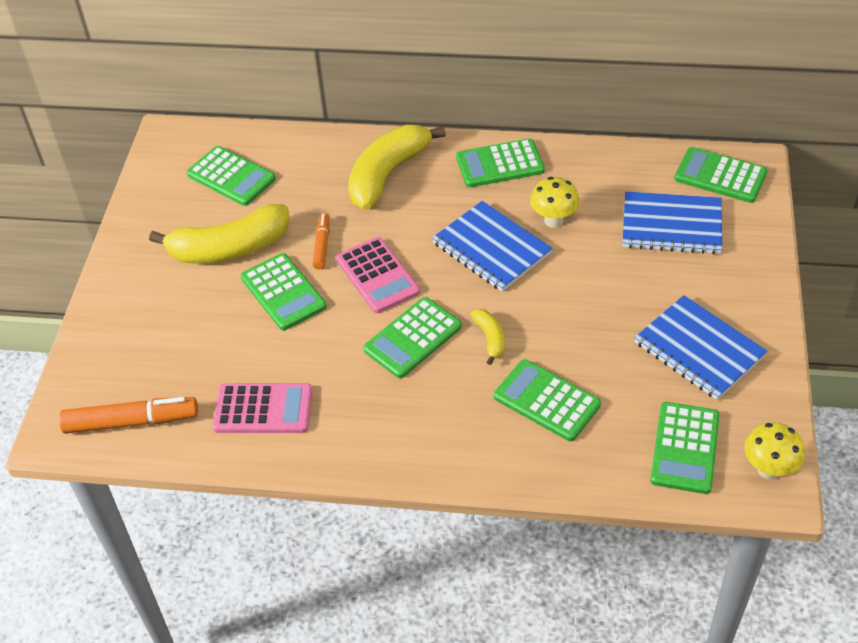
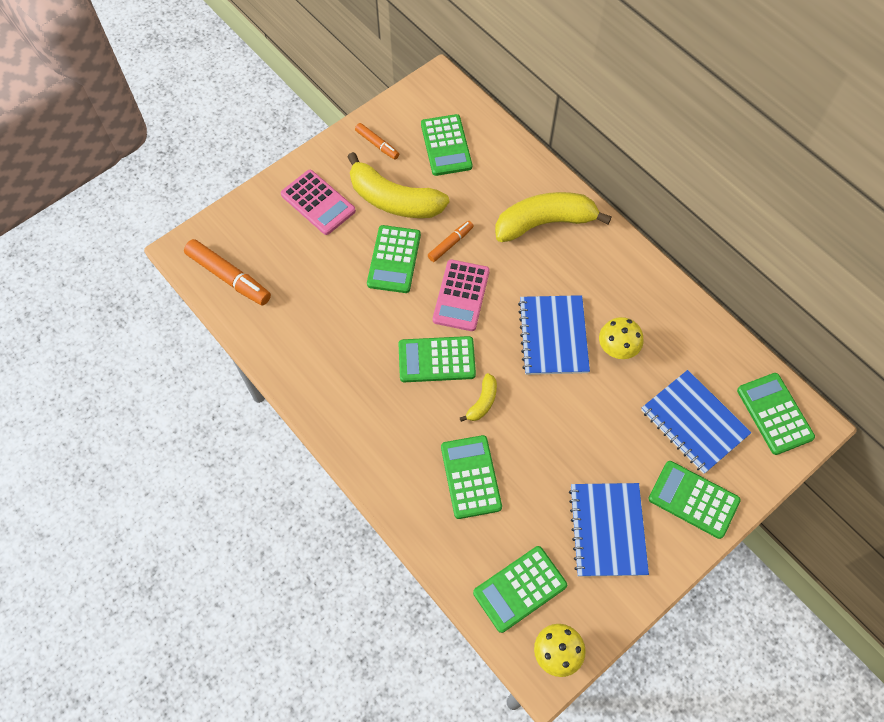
camera: 40 degrees right, 15 degrees up
pink calculator [213,383,312,433] -> pink calculator moved to [281,170,356,235]
green calculator [456,138,545,187] -> green calculator moved to [648,461,741,539]
none -> orange marker [355,123,399,160]

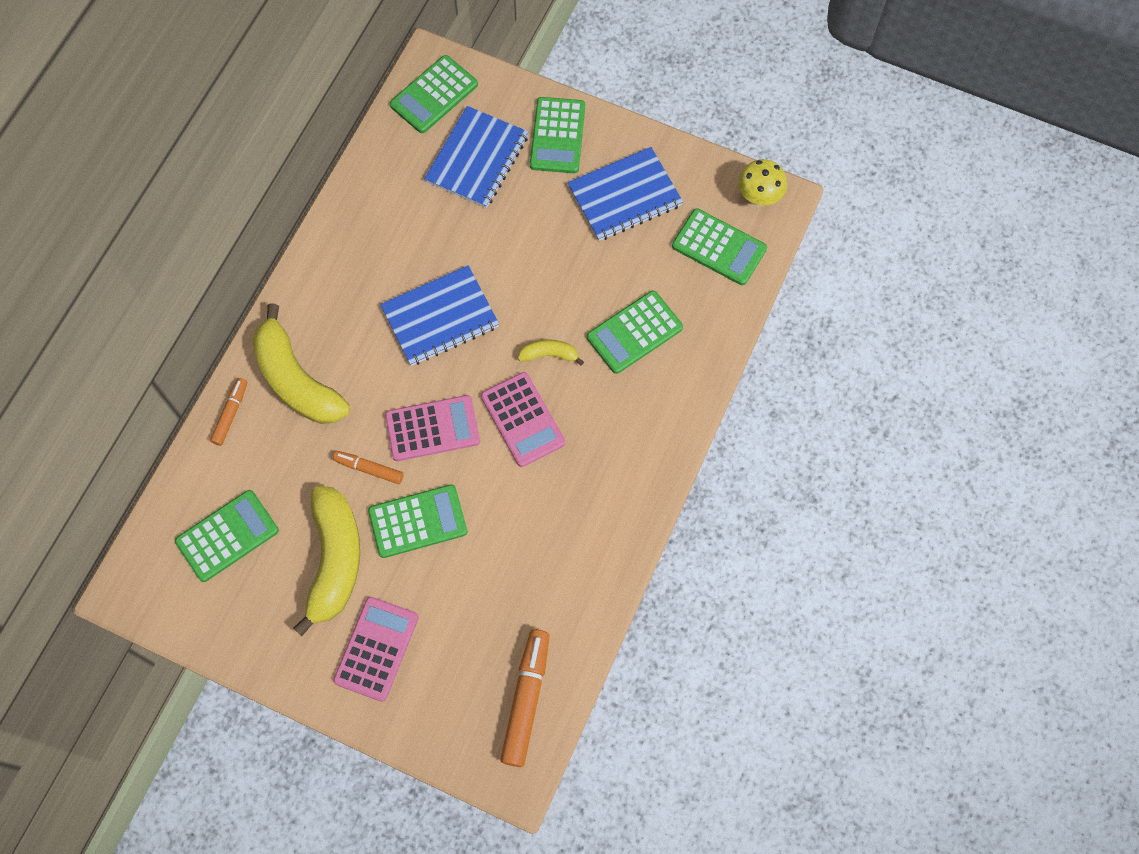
camera: 115 degrees left, 5 degrees up
orange marker [355,123,399,160] -> orange marker moved to [210,378,248,446]
green calculator [398,336,476,382] -> pink calculator [481,372,565,467]
yellow mushroom [599,317,644,359] -> none

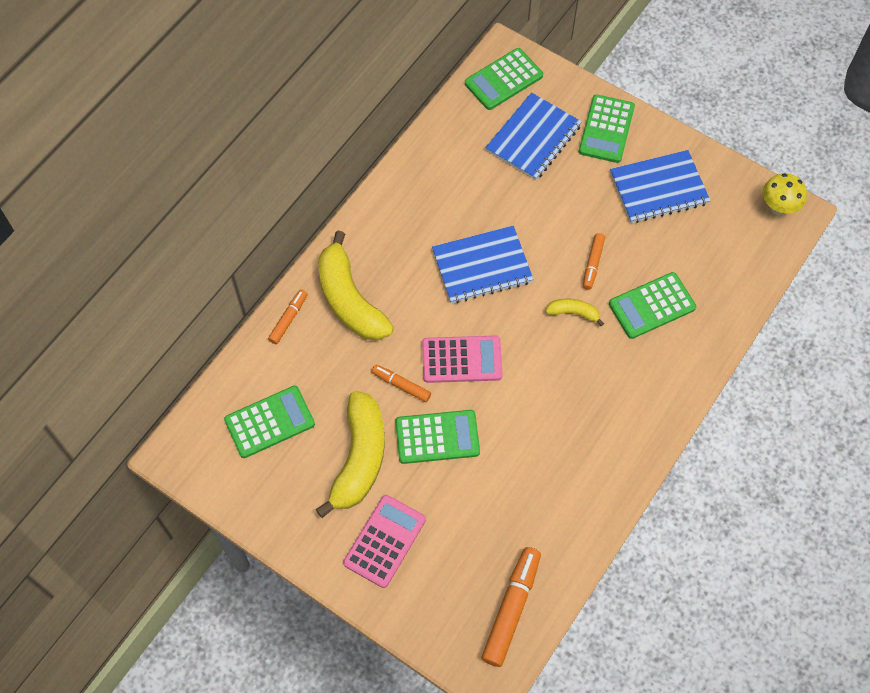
camera: 10 degrees right, 5 degrees down
pink calculator [481,372,565,467] -> none
green calculator [672,208,767,285] -> none
none -> orange marker [583,233,605,290]

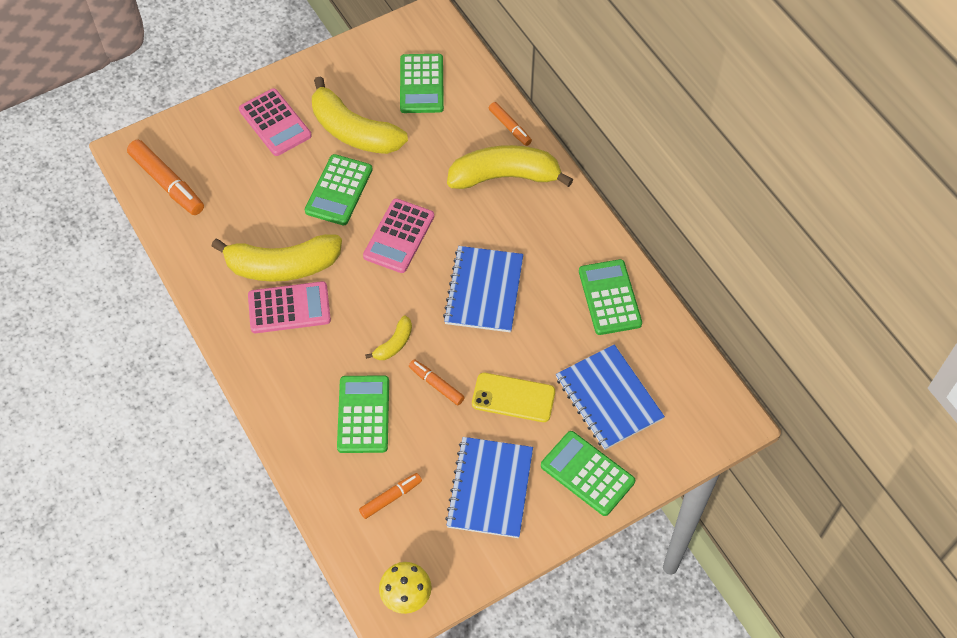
camera: 115 degrees right, 5 degrees down
orange marker [372,365,431,402] -> orange marker moved to [359,473,422,519]
green calculator [465,48,543,110] -> green calculator moved to [579,259,642,335]
none -> yellow banana [211,234,342,282]
none -> pink calculator [248,281,331,333]
none -> yellow phone [472,373,555,422]

